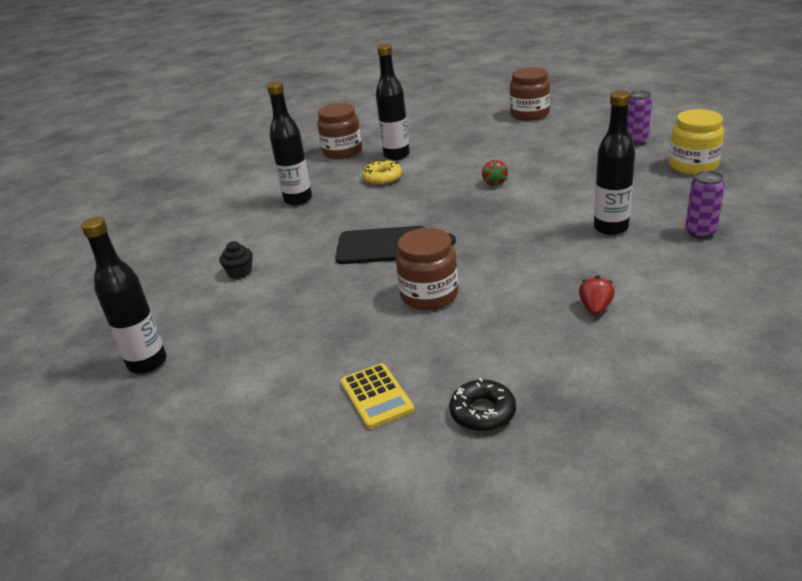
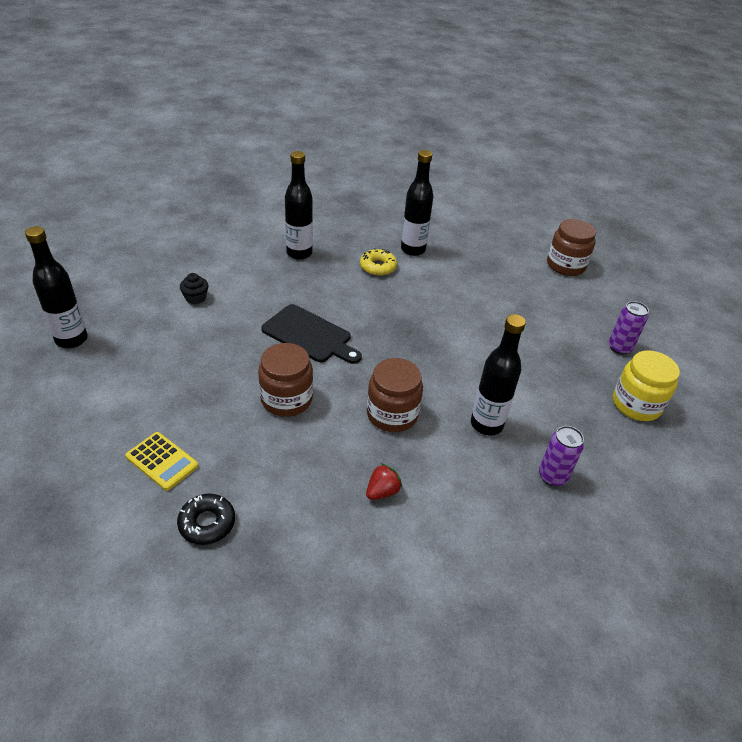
camera: 25 degrees right, 10 degrees up
brown jar [317,103,362,159] -> brown jar moved to [367,358,423,432]
yellow calculator [340,363,414,429] -> yellow calculator turned 60 degrees counterclockwise [125,432,198,491]
red strawberry [482,160,508,187] -> none

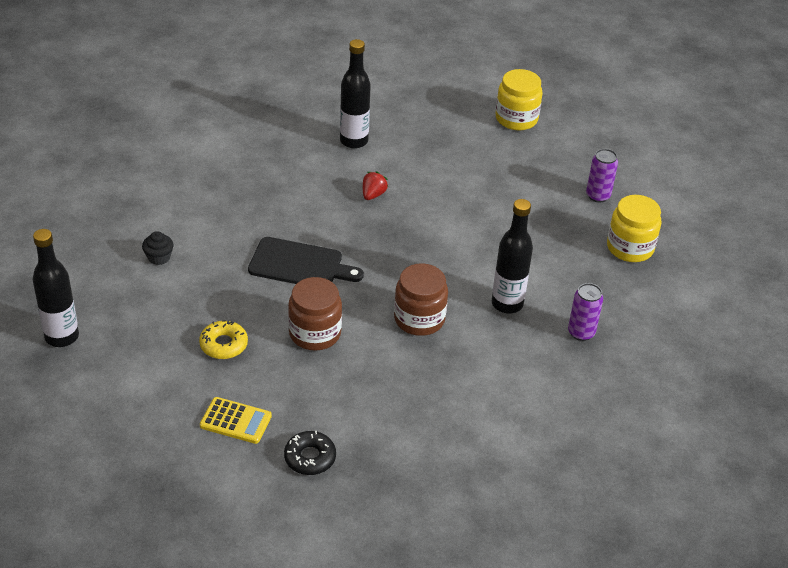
camera: 20 degrees left, 0 degrees up
black bottle [285,151,313,260] -> none
yellow donut [360,248,397,276] -> yellow donut moved to [199,320,248,359]
red strawberry [366,463,402,500] -> red strawberry moved to [363,171,388,200]
brown jar [547,219,596,276] -> yellow jar [496,69,543,130]

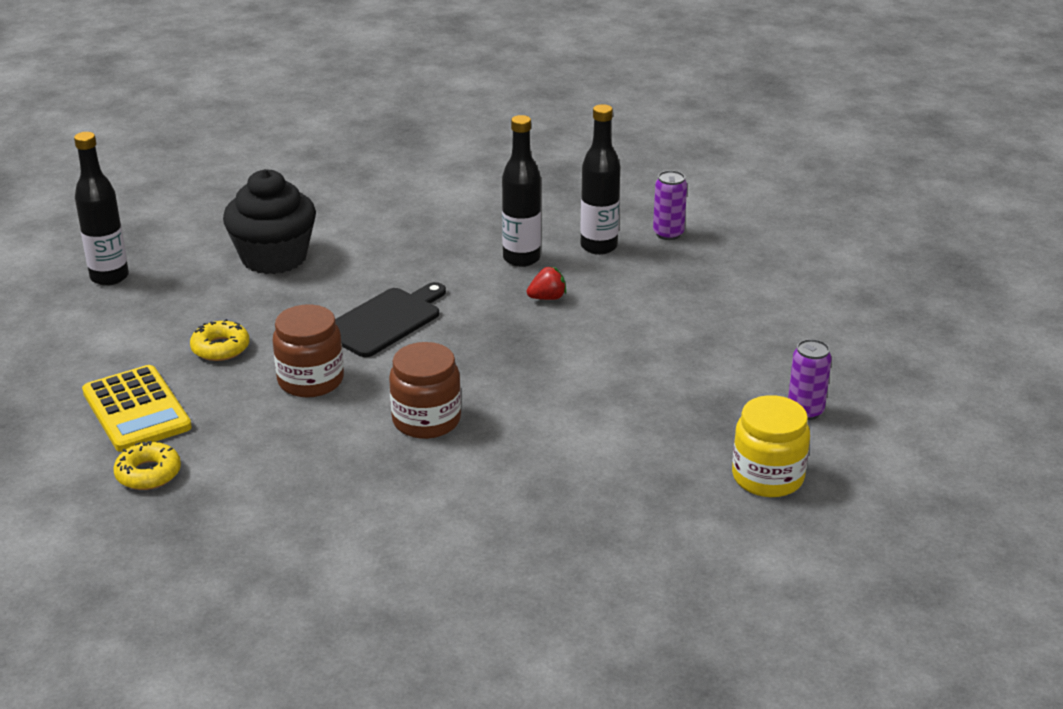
camera: 45 degrees right, 10 degrees down
black cupcake [142,231,174,265] -> black cupcake [223,169,316,274], size x2.48
yellow calculator [200,397,272,444] -> yellow calculator [82,365,192,452], size x1.54
black cutting board [248,237,364,284] -> black cutting board turned 105 degrees counterclockwise [335,282,446,357]
black donut [284,431,336,475] -> yellow donut [114,441,181,490]
black bottle [492,199,533,313] -> black bottle moved to [502,115,541,267]
yellow jar [496,69,543,130] -> none
purple can [568,283,603,341] -> purple can moved to [653,170,687,240]

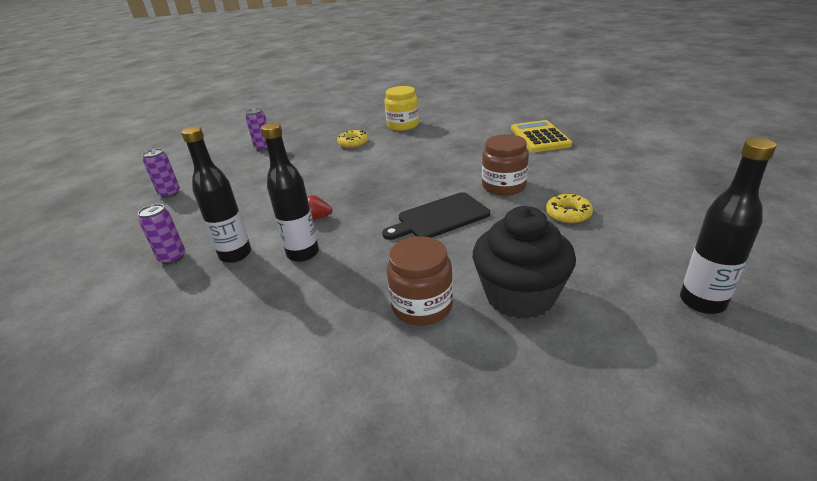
camera: 155 degrees left, 0 degrees up
yellow calculator [82,365,192,452] -> yellow calculator moved to [511,120,572,152]
yellow donut [114,441,181,490] -> yellow donut moved to [337,130,368,148]
brown jar [389,342,461,439] -> brown jar moved to [387,236,453,326]
yellow jar [732,395,810,497] -> yellow jar moved to [384,86,419,131]
none -> purple can [142,149,180,198]

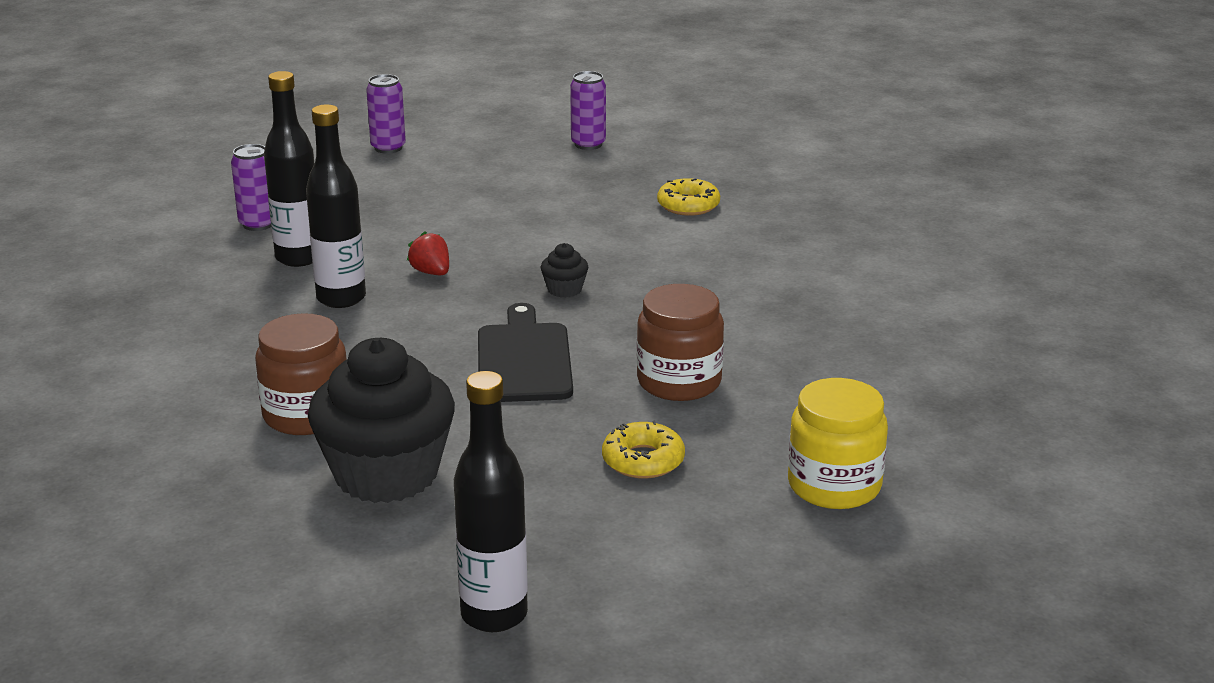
camera: 50 degrees right, 5 degrees down
black cutting board [382,192,490,240] -> black cutting board turned 60 degrees clockwise [478,303,573,402]
yellow jar [384,86,419,131] -> yellow jar moved to [788,378,888,509]
yellow calculator [511,120,572,152] -> none
none -> black cupcake [541,243,588,298]

